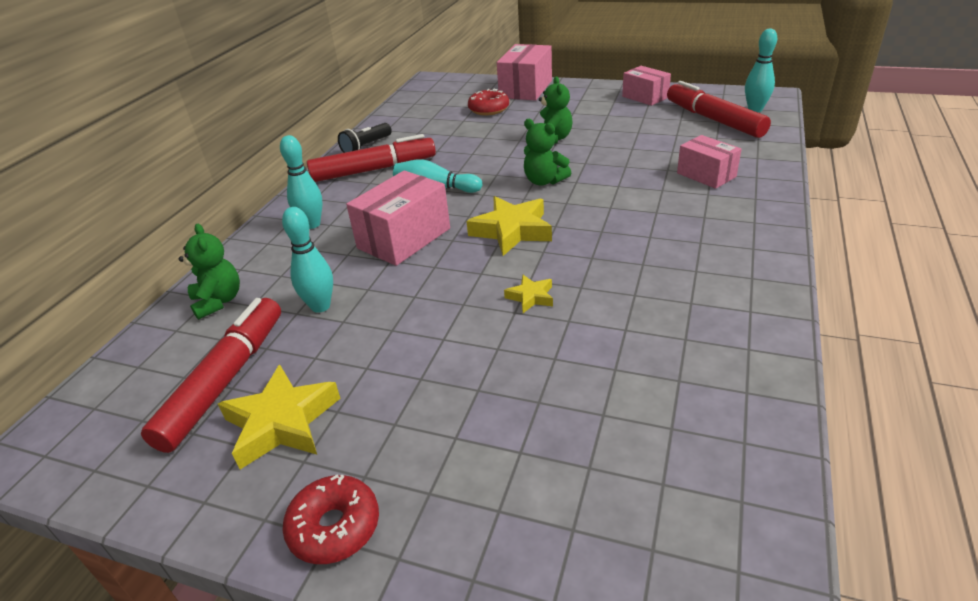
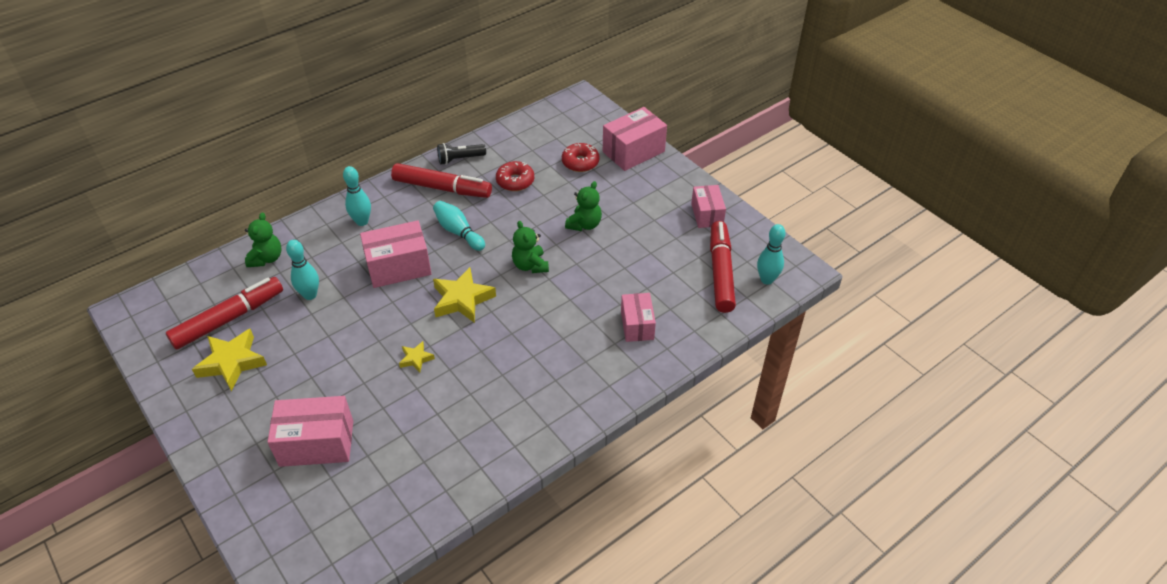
camera: 30 degrees right, 10 degrees up
red donut [282,475,379,564] -> red donut moved to [496,161,534,191]
none -> pink box [267,396,353,467]

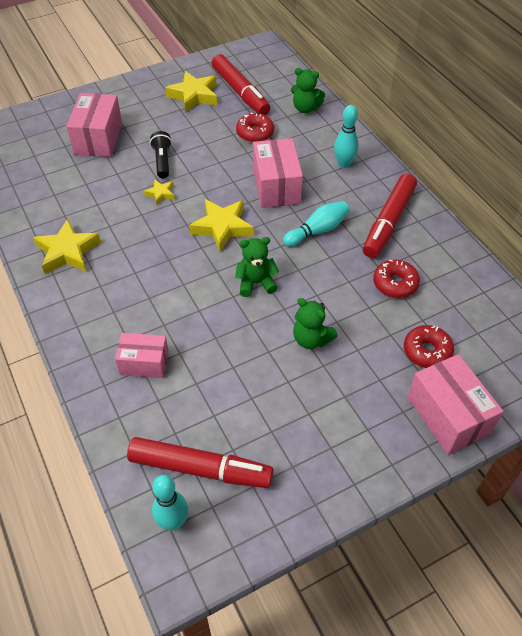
camera: 100 degrees right, 5 degrees up
turquoise bowling pin [286,240,319,300] -> red donut [236,113,274,142]
black flashlight [437,143,486,165] -> black flashlight moved to [150,131,172,178]
pink box [691,185,726,228] -> none
none -> yellow star [33,219,101,274]

